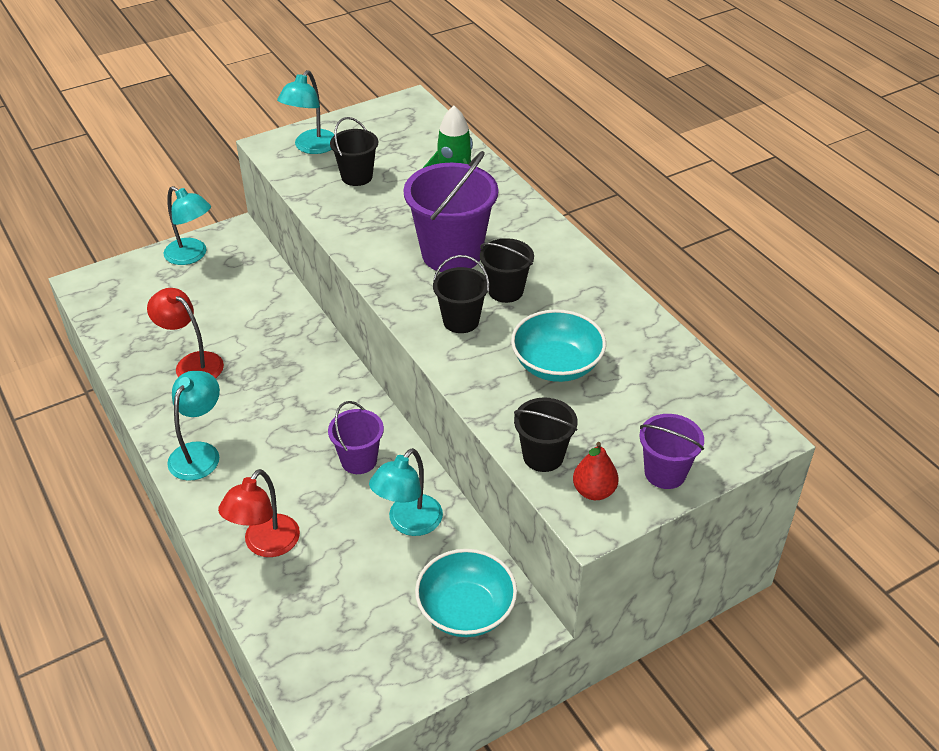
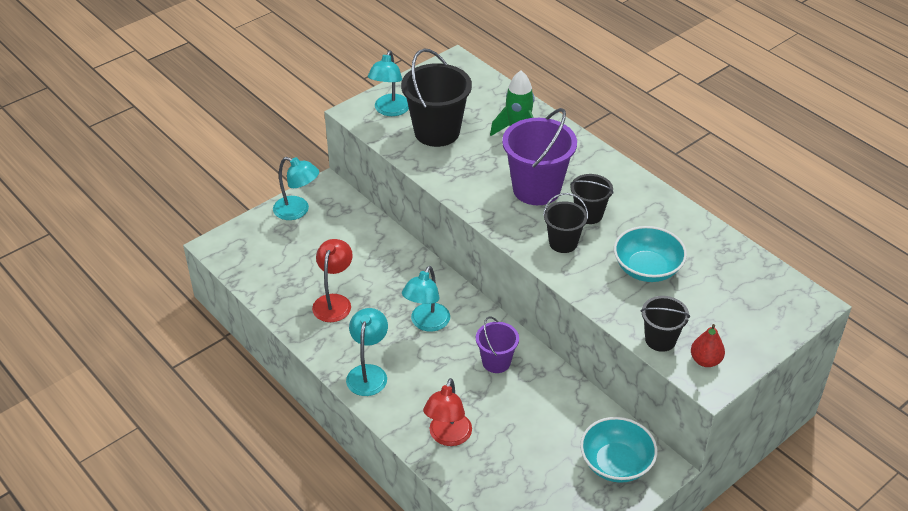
camera: 10 degrees left, 0 degrees up
red lamp [147,288,224,379] -> red lamp turned 75 degrees clockwise [312,239,353,322]
black bucket [330,117,378,186] -> black bucket [401,48,472,147], size x1.77
turquoise lamp [369,448,443,536] -> turquoise lamp moved to [402,266,450,332]
purple bucket [639,414,704,489] -> none

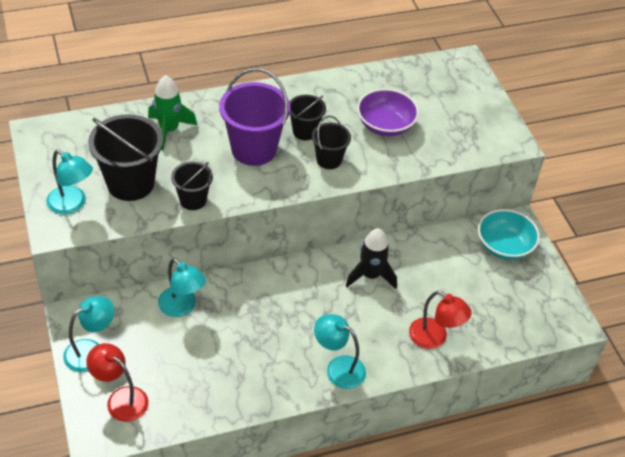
camera: 70 degrees left, 5 degrees up
red lamp [312,239,353,322] -> red lamp moved to [86,343,149,422]
turquoise lamp [402,266,450,332] -> turquoise lamp moved to [158,258,206,317]
purple bucket [476,316,519,373] -> black rocket [346,228,397,289]
turquoise bowl [614,226,687,282] -> purple bowl [357,89,419,136]
black bucket [641,296,690,352] -> black bucket moved to [171,162,213,210]
red pear [691,324,725,367] -> none

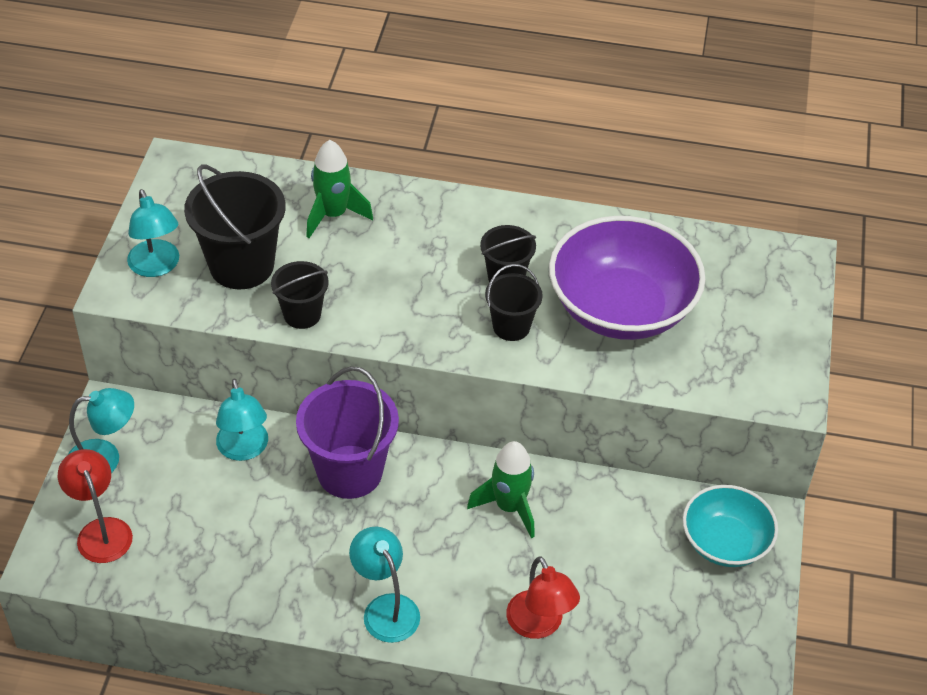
camera: 30 degrees right, 0 degrees up
purple bucket [219,68,290,166] -> purple bucket moved to [296,366,399,499]
black rocket [346,228,397,289] -> green rocket [467,441,535,538]
purple bowl [357,89,419,136] -> purple bowl [549,216,706,340], size x1.67

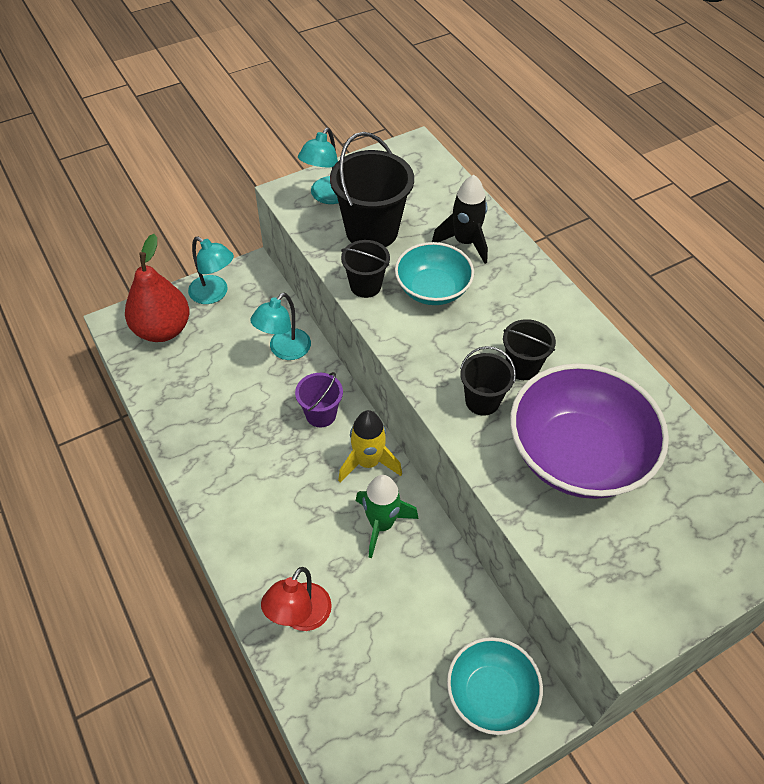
camera: 50 degrees right, 5 degrees up
red lamp [58,449,133,563] -> red pear [125,234,189,342]
purple bucket [296,366,399,499] -> purple bucket [295,372,343,427], size x0.56
green rocket [306,140,373,238] -> black rocket [432,175,488,264]
turquoise lamp [349,527,420,643] -> none
none -> yellow rocket [338,410,402,482]
none -> turquoise bowl [395,242,474,305]

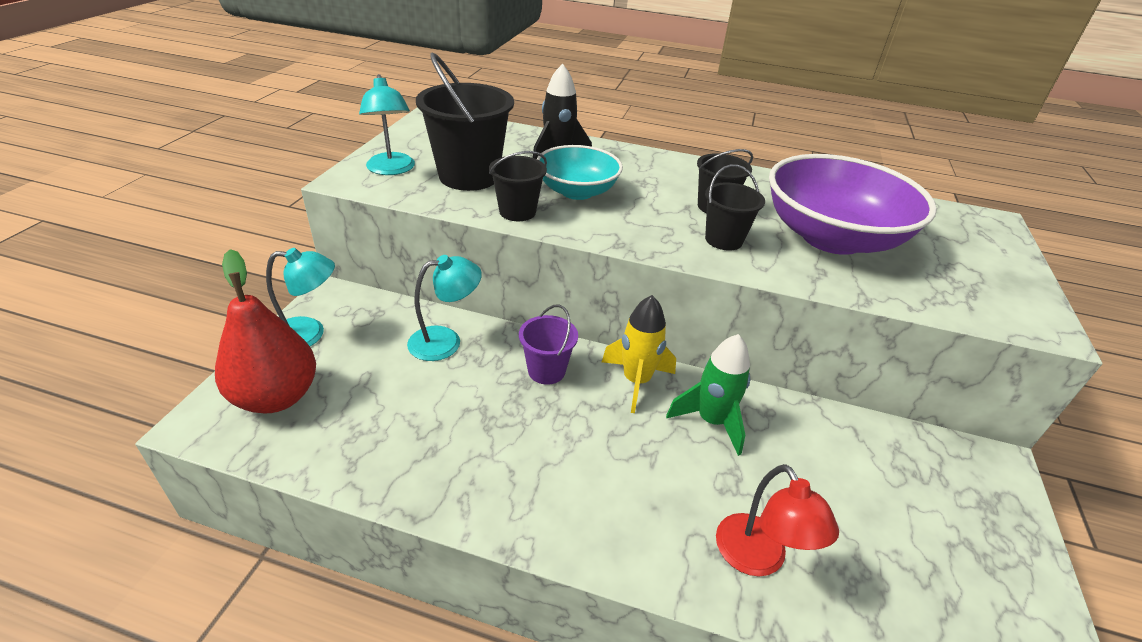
camera: 45 degrees left, 15 degrees down
turquoise lamp [250,293,311,360] -> turquoise lamp turned 105 degrees counterclockwise [407,255,482,361]
turquoise bowl [447,637,543,735] -> none

